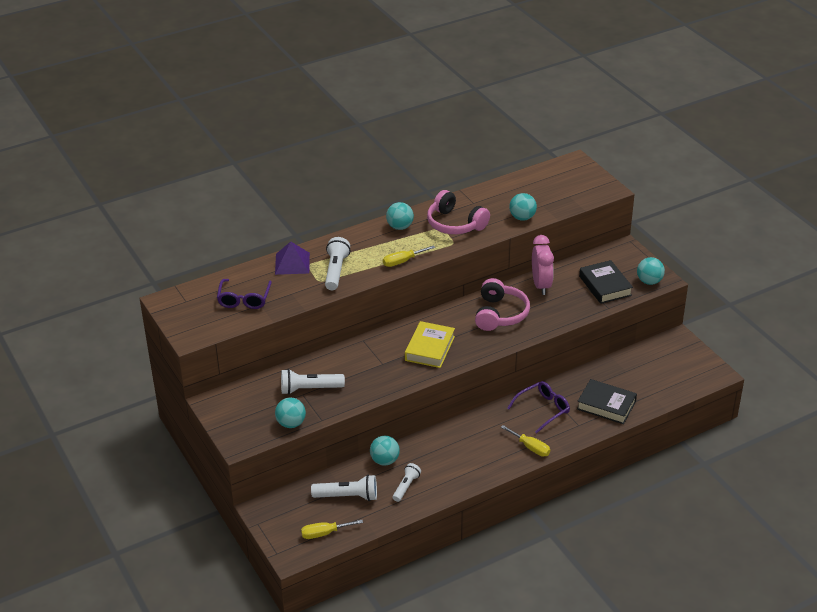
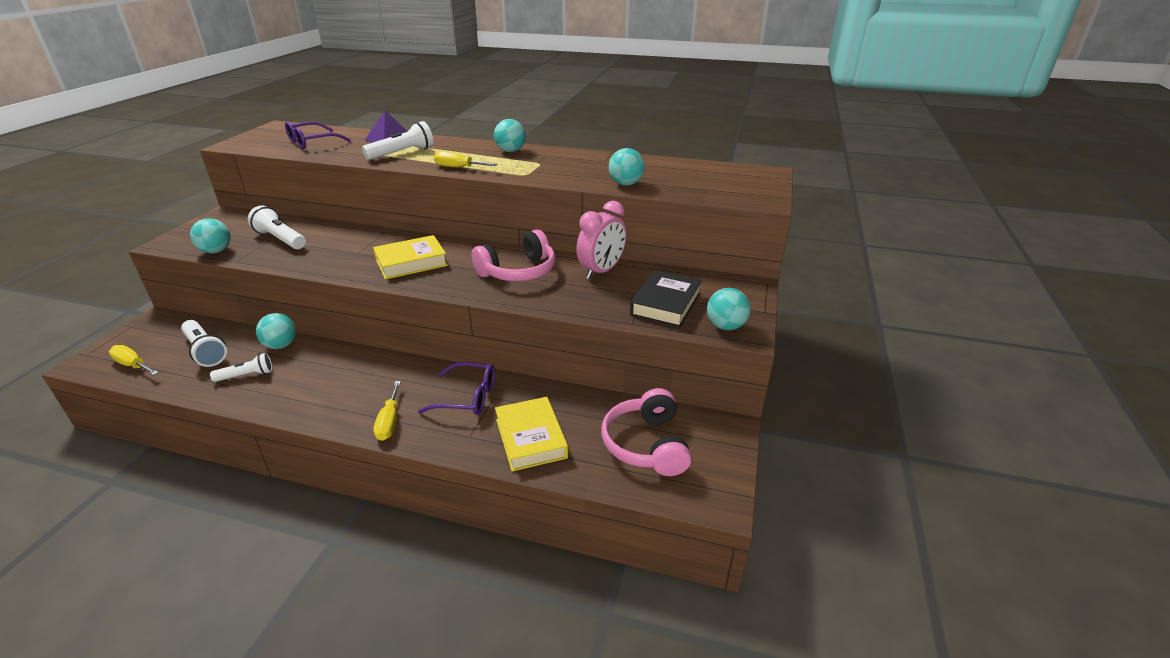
camera: 45 degrees right, 5 degrees down
pink headphones [427,190,490,234] -> pink headphones moved to [601,388,692,476]
black book [577,379,637,424] -> yellow book [495,397,568,471]

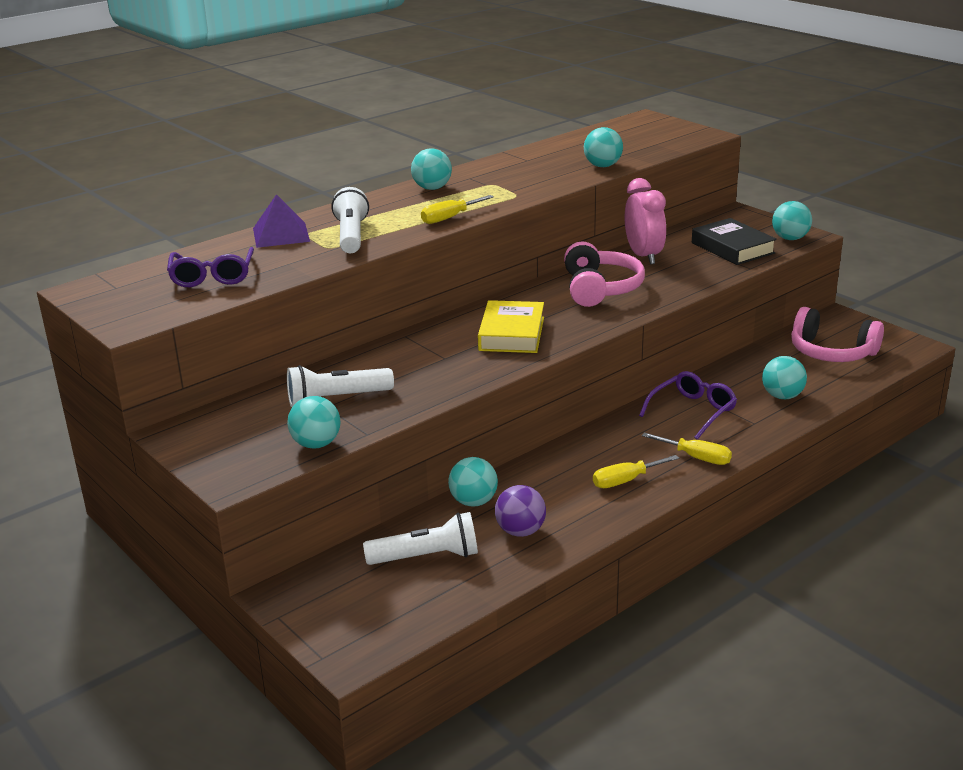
camera: 55 degrees left, 5 degrees down
yellow screwdriver [109,345,159,375] -> yellow screwdriver moved to [593,455,679,488]
white flashlight [210,353,272,382] -> purple ball [495,485,546,537]
yellow book [495,397,568,471] -> turquoise ball [762,356,807,399]

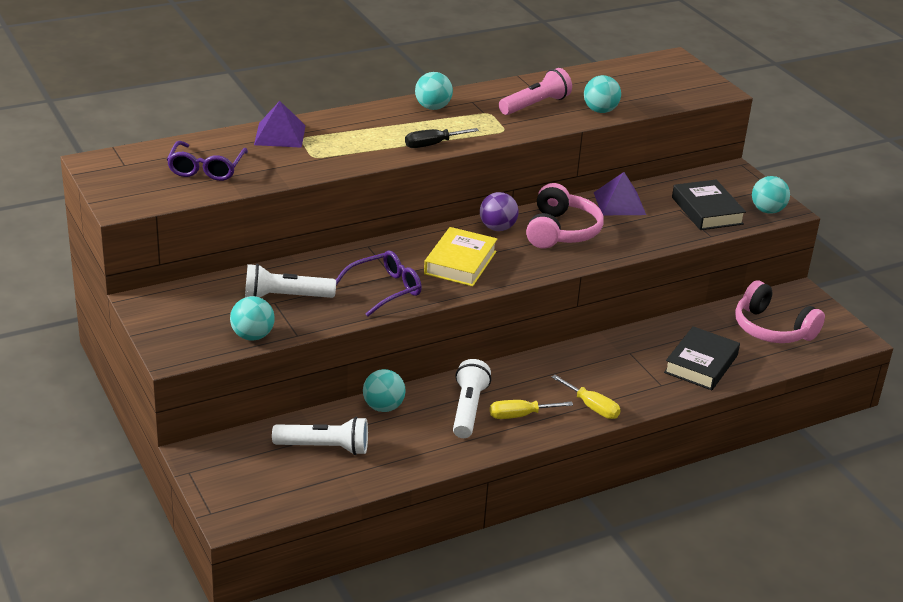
camera: 10 degrees right, 5 degrees up
white flashlight [331,187,369,253] -> white flashlight moved to [453,359,491,438]
yellow screwdriver [421,195,494,224] -> black screwdriver [405,128,479,148]
purple ball [495,485,546,537] -> purple ball moved to [480,192,519,231]
pink clock [625,178,666,265] -> purple pyramid [594,172,646,215]
purple glasses [639,371,737,440] -> purple glasses moved to [336,251,422,317]
turquoise ball [762,356,807,399] -> black book [664,326,740,390]
none -> pink flashlight [499,68,572,115]

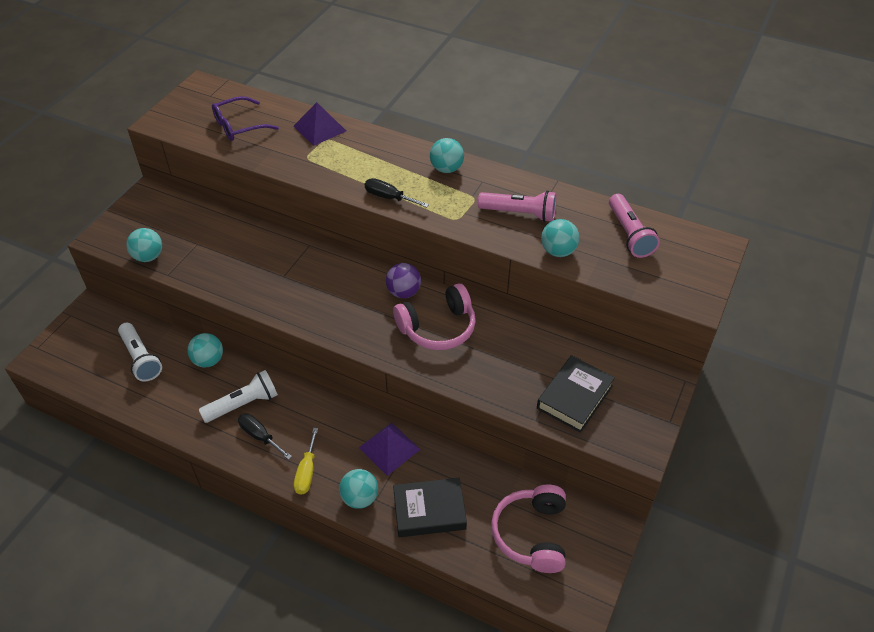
camera: 55 degrees right, 15 degrees up
white flashlight [245,264,336,298] -> none
purple glasses [336,251,422,317] -> none
yellow book [424,227,497,286] -> none
yellow screwdriver [490,400,573,419] -> black screwdriver [238,413,292,460]
purple pyramid [594,172,646,215] -> purple pyramid moved to [359,422,421,476]
turquoise ball [752,176,790,214] -> turquoise ball moved to [339,469,378,509]
none -> pink flashlight [609,194,660,258]

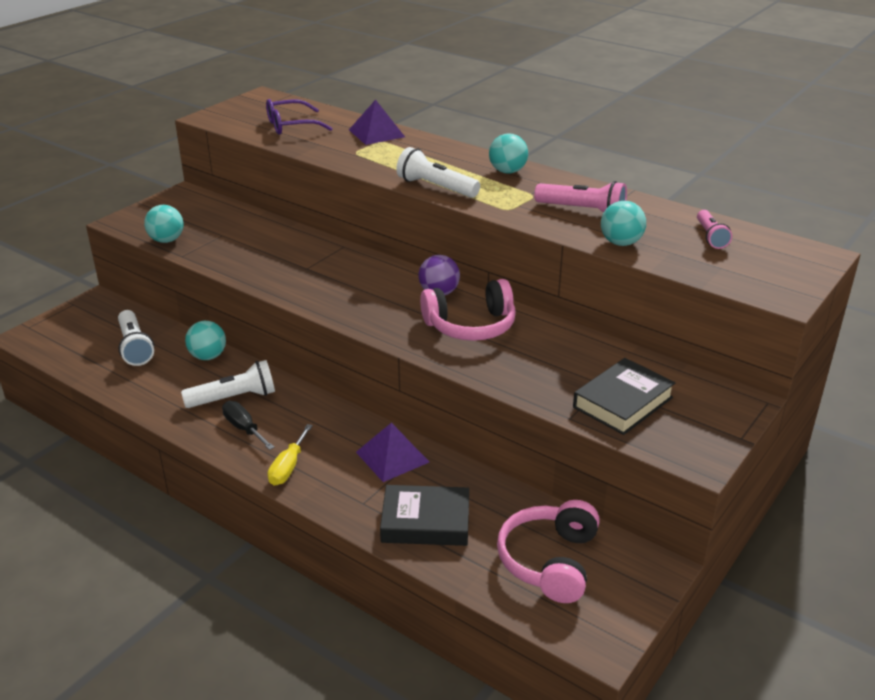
camera: 10 degrees right, 15 degrees down
turquoise ball [339,469,378,509] -> none
black screwdriver [365,178,429,208] -> white flashlight [396,147,480,198]
pink flashlight [609,194,660,258] -> pink flashlight [697,210,732,249], size x0.66

